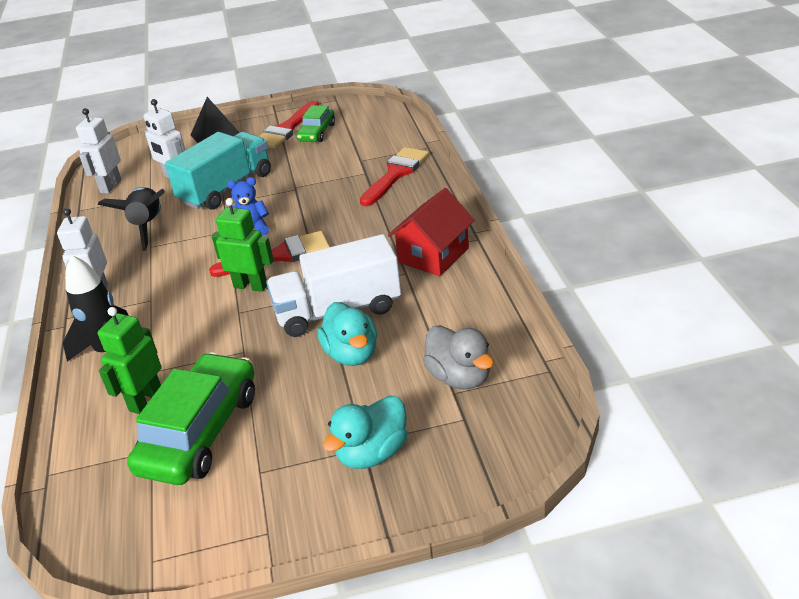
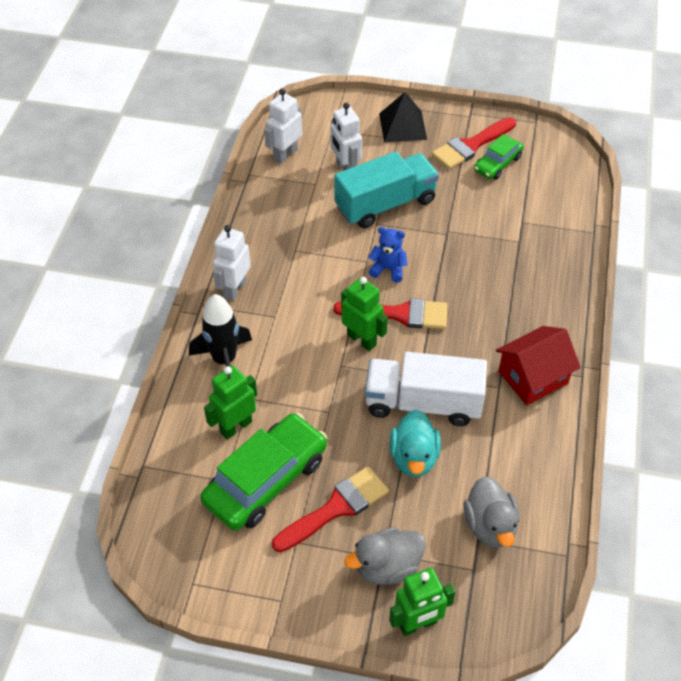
camera: 20 degrees right, 15 degrees up
black rocket [98,187,165,251] -> none
turquoise duck [323,395,408,469] -> grey duck [345,527,426,585]
red brush [360,147,429,206] -> red brush moved to [272,466,389,552]
none -> green robot [389,568,455,636]

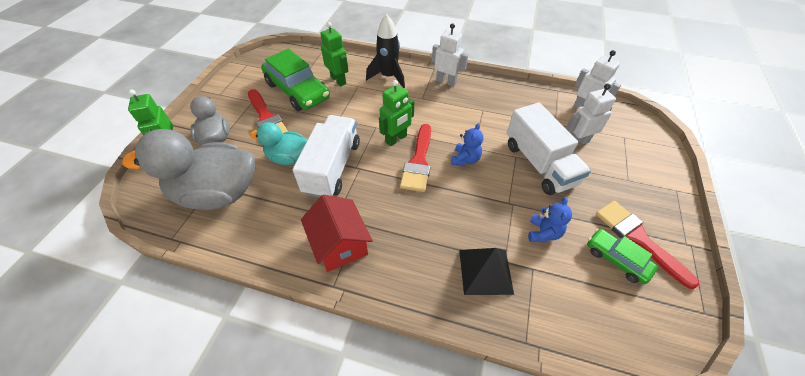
camera: 95 degrees right, 0 degrees up
turquoise truck [334,152,439,228] -> white truck [507,102,591,195]
black pyramid [379,92,427,142] -> black pyramid moved to [459,248,514,295]
grey duck [464,476,520,548] -> grey duck [122,129,255,210], size x1.79
none -> blue teddy bear [528,197,572,242]

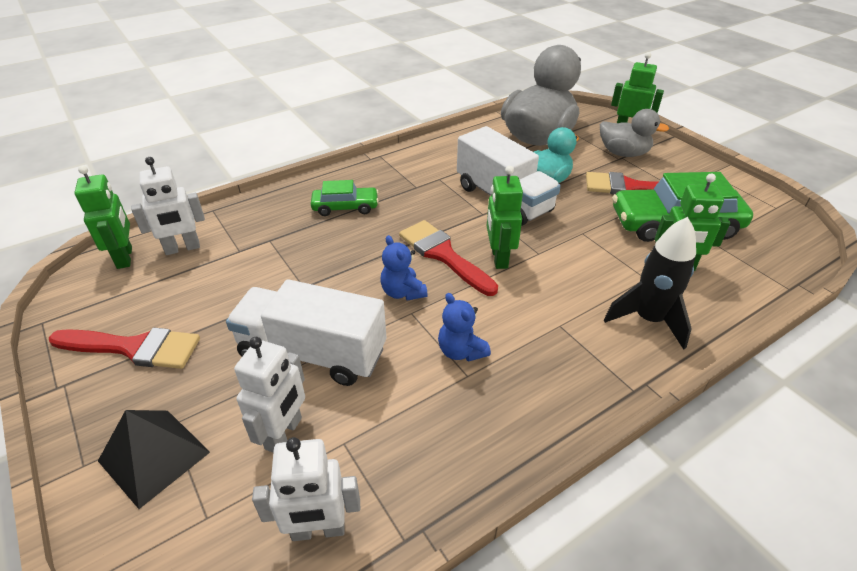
camera: 130 degrees right, 10 degrees down
red house [301,195,373,272] -> none
white robot [432,23,468,87] -> white robot moved to [131,157,205,255]
black pyramid [459,248,514,295] -> black pyramid moved to [98,410,210,509]
blue teddy bear [528,197,572,242] -> blue teddy bear moved to [438,293,491,362]
green car [587,229,658,284] -> green car moved to [311,180,379,216]
none -> green robot [74,165,132,269]

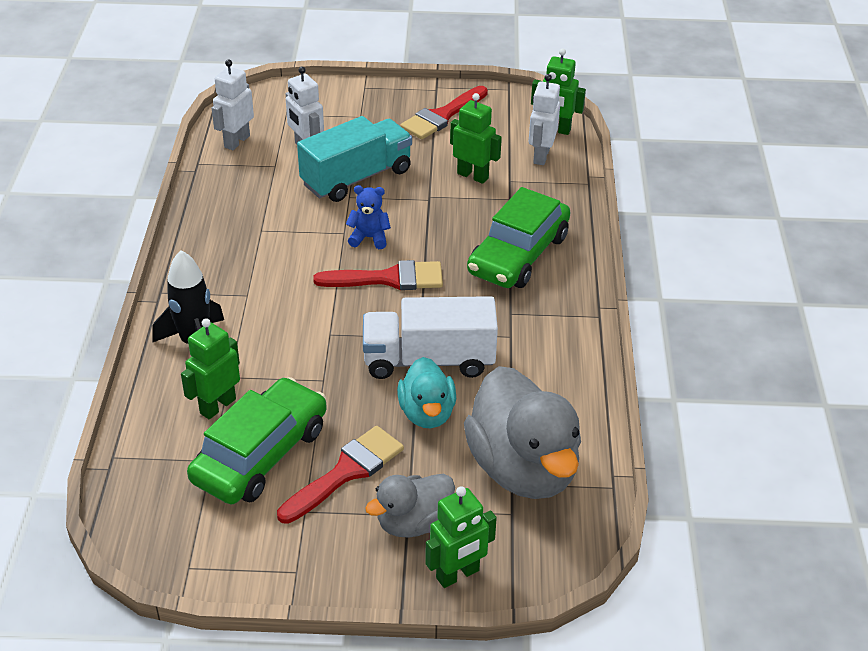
camera: 125 degrees right, 0 degrees up
black pyramid [98,410,210,509] -> none
white truck [226,279,387,386] -> turquoise truck [297,116,412,202]
green car [311,180,379,216] -> green car [467,187,570,288], size x1.84
blue teddy bear [438,293,491,362] -> none
green robot [487,166,523,269] -> green robot moved to [450,93,502,184]

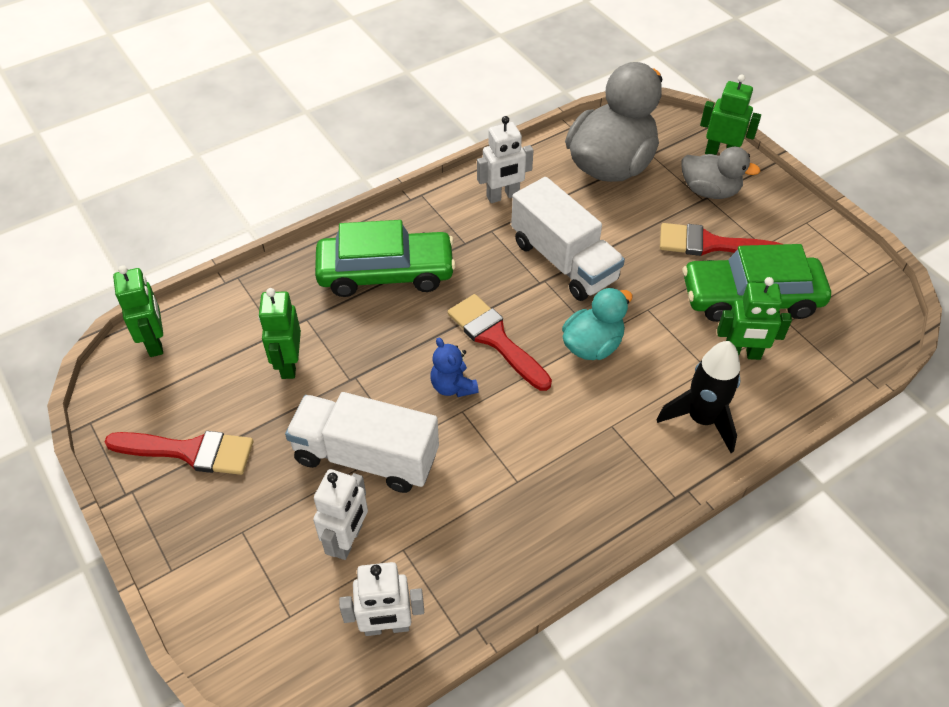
camera: 125 degrees left, 10 degrees up
turquoise truck [297,116,412,202] -> white truck [285,392,439,493]
turquoise duck [397,357,456,428] -> turquoise duck moved to [562,287,633,360]
white robot [529,74,560,165] -> white robot moved to [477,116,534,203]

